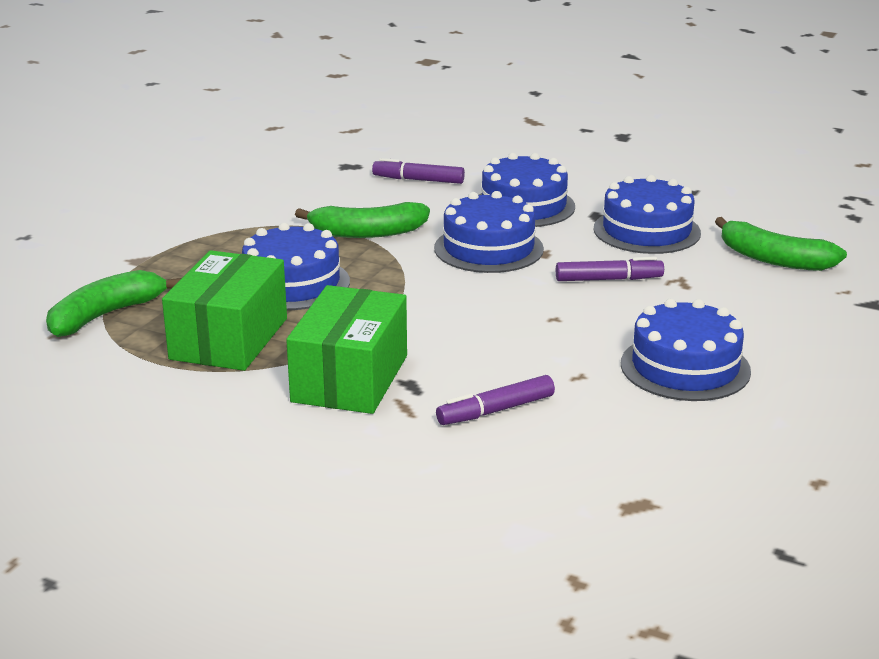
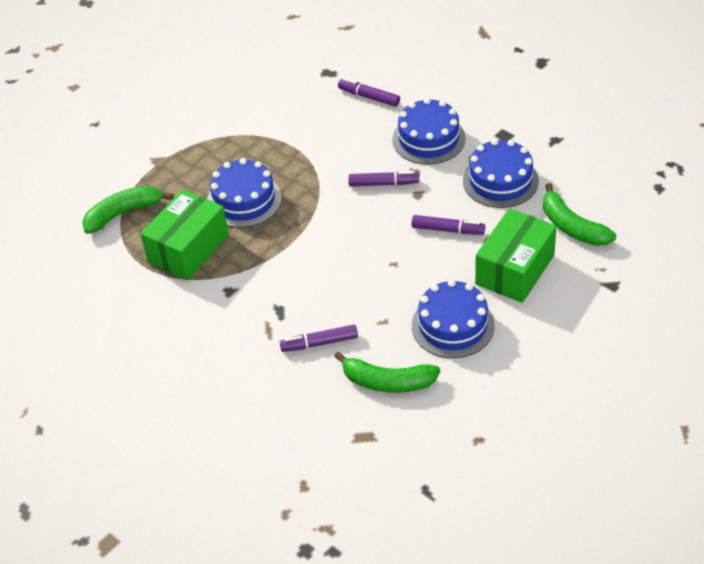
camera: 20 degrees right, 20 degrees up
green box [286,285,407,414] -> green box moved to [475,208,557,303]
green banana [295,202,430,238] -> green banana moved to [334,352,440,393]
blue cake [434,191,544,273] -> purple marker [348,171,419,187]

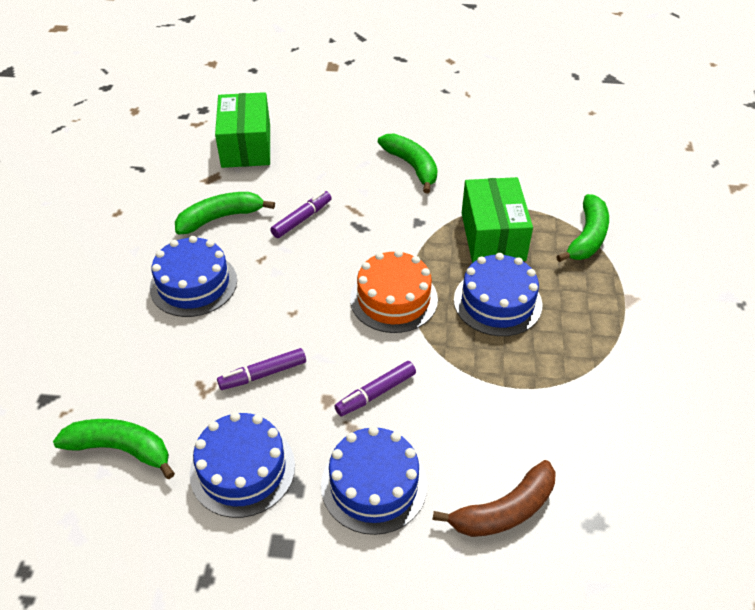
camera: 140 degrees right, 0 degrees up
purple marker [338,78,400,107] -> brown banana [433,460,556,537]
green box [475,208,557,303] -> green box moved to [215,92,270,168]
none -> orange cake [350,250,438,333]
none -> green banana [378,133,437,193]

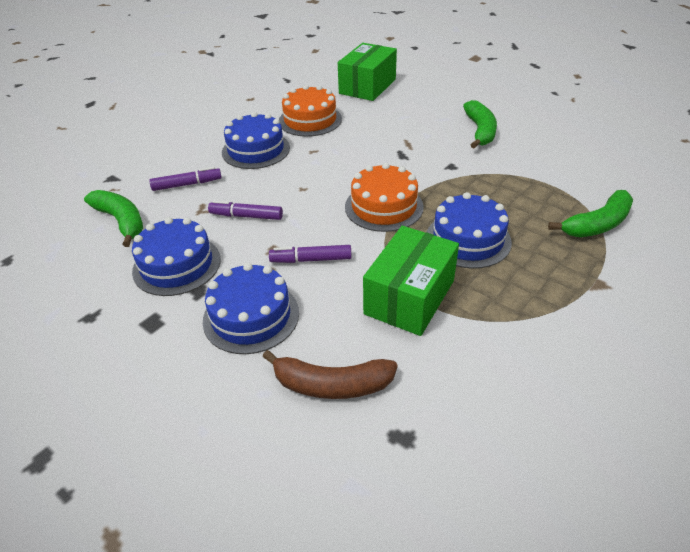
camera: 35 degrees right, 5 degrees down
green banana [175,192,275,234] -> orange cake [279,85,342,137]
purple marker [270,191,332,238] -> purple marker moved to [149,167,222,191]
green box [462,177,533,263] -> green box moved to [363,226,459,336]

